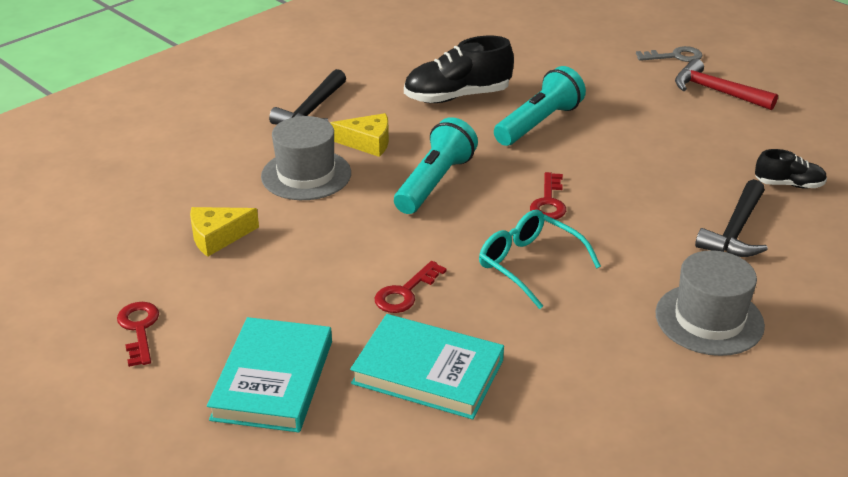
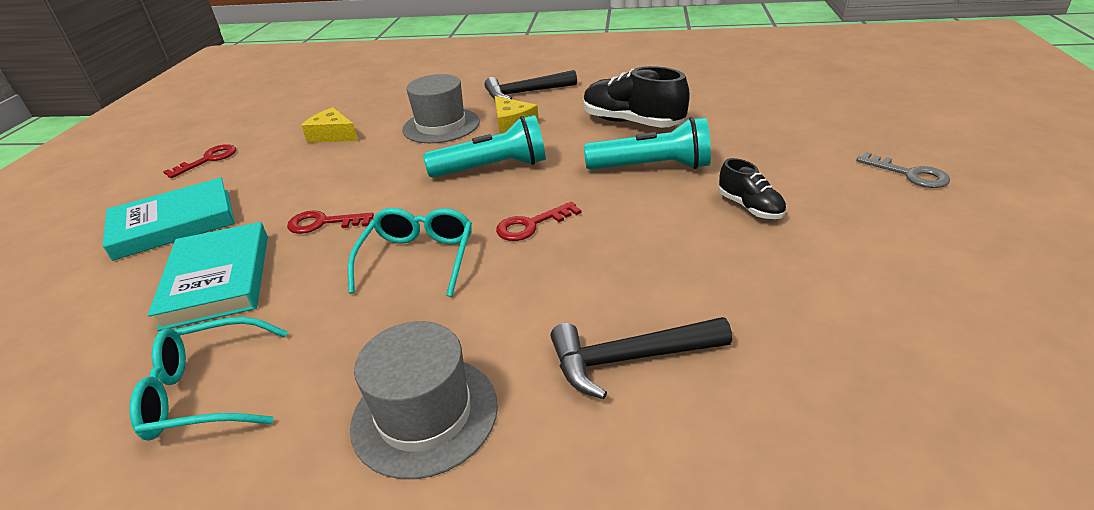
camera: 55 degrees right, 0 degrees up
red hammer [675,59,778,110] -> none
black shoe [755,149,827,188] -> black shoe moved to [719,158,786,219]
none -> turquoise glasses [129,317,288,441]

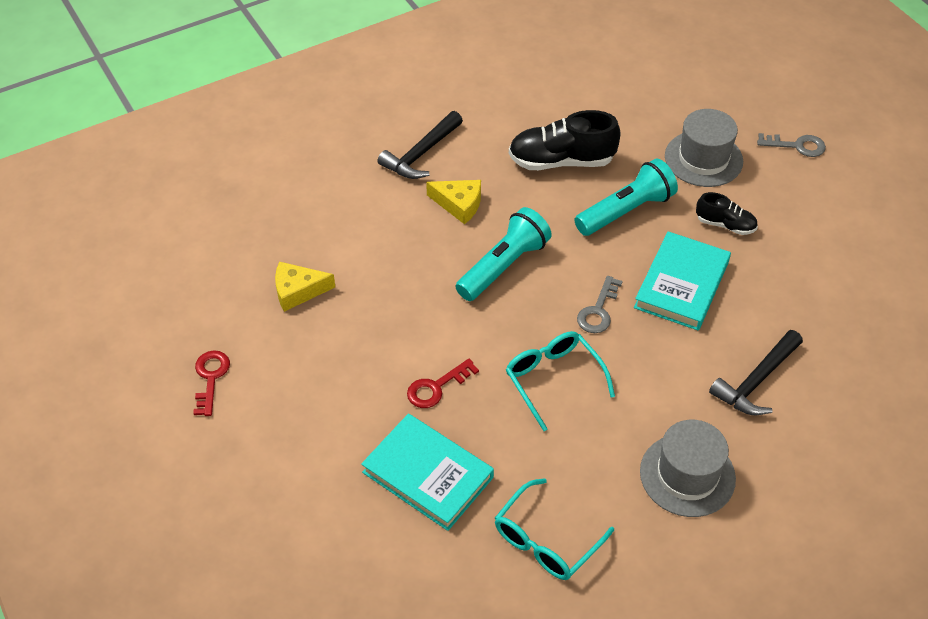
camera: 40 degrees left, 15 degrees up
turquoise book [103,177,235,261] -> turquoise book moved to [634,231,731,331]
grey hat [402,74,480,143] -> grey hat moved to [665,109,743,187]
red key [496,202,581,241] -> grey key [577,276,623,333]

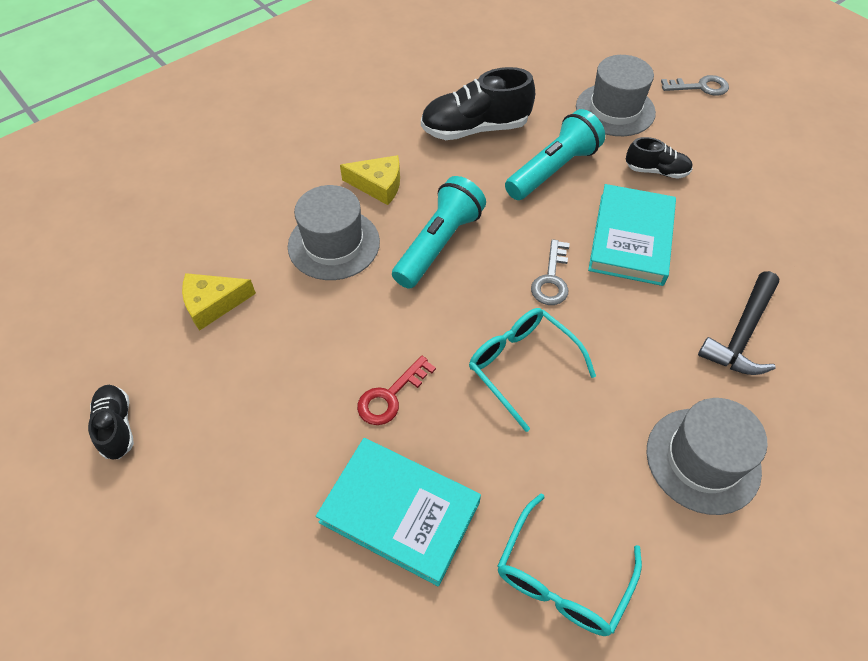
camera: 10 degrees left, 5 degrees up
red key [193,350,230,416] -> black shoe [88,385,134,459]
black hammer [377,111,463,179] -> none
none -> grey hat [288,185,380,280]

